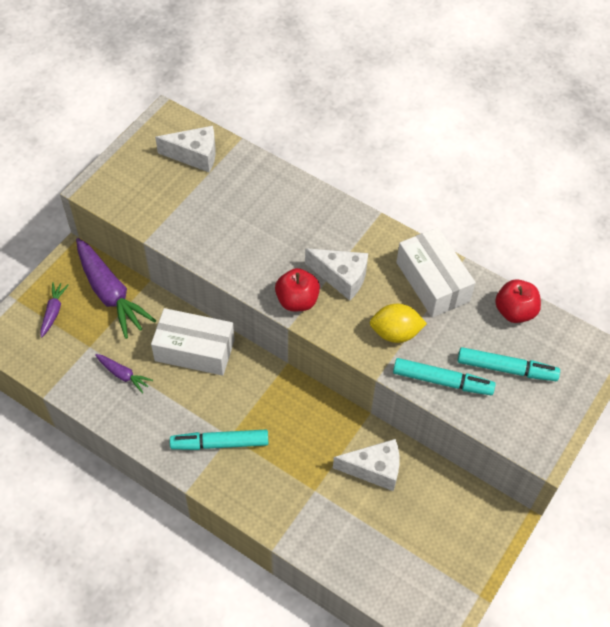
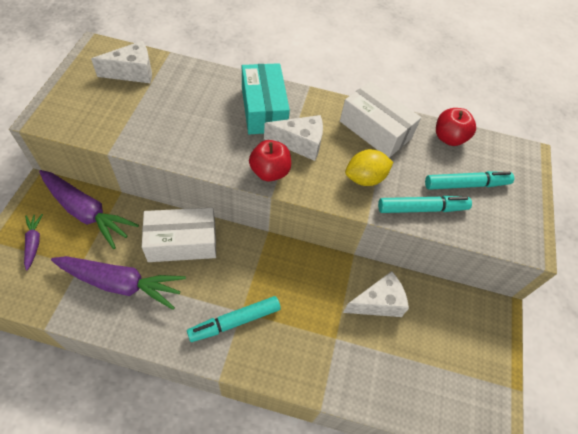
camera: 25 degrees left, 0 degrees up
purple carrot [95,354,153,394] -> purple carrot [51,256,186,310], size x2.06
none -> turquoise box [242,63,290,134]

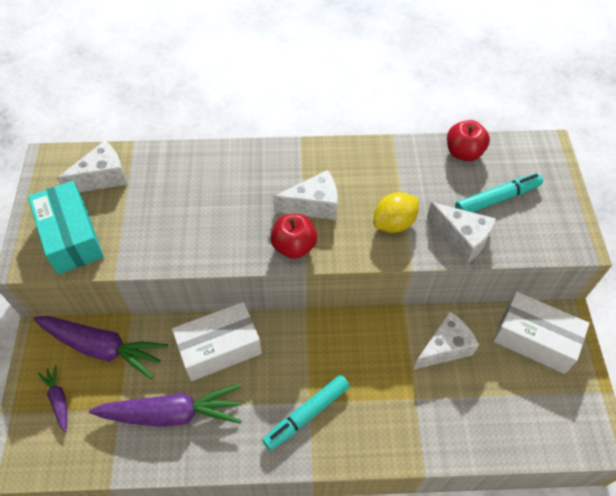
camera: 10 degrees left, 0 degrees up
turquoise box [242,63,290,134] -> turquoise box moved to [28,181,104,275]
white box [340,82,421,158] -> white box moved to [493,291,590,374]
turquoise marker [378,196,472,213] -> white cheese [427,202,496,263]

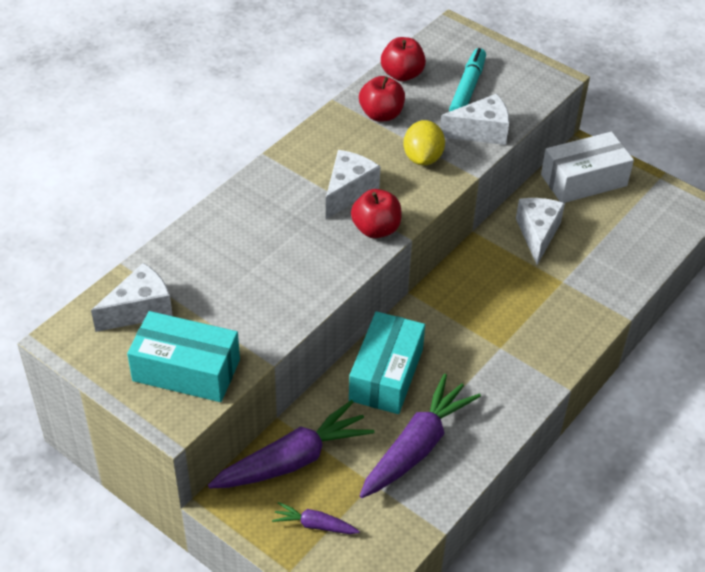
camera: 50 degrees left, 10 degrees down
white cheese [57,140,127,192] -> white cheese turned 45 degrees clockwise [91,263,173,332]
white box [172,302,262,381] -> turquoise box [349,311,425,414]
turquoise marker [262,375,350,451] -> none
none -> red apple [359,76,405,122]

